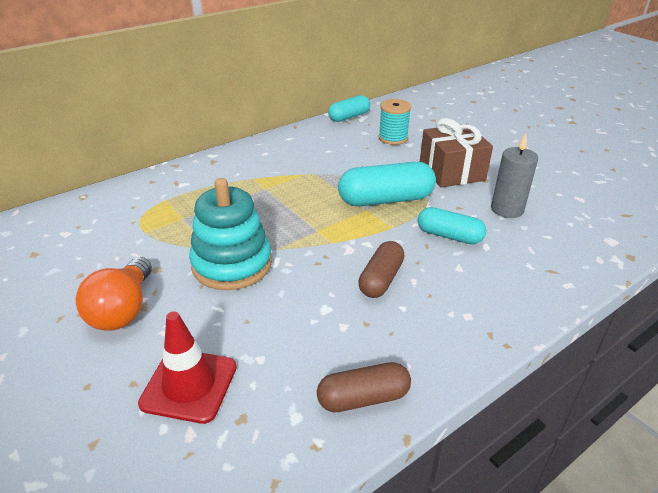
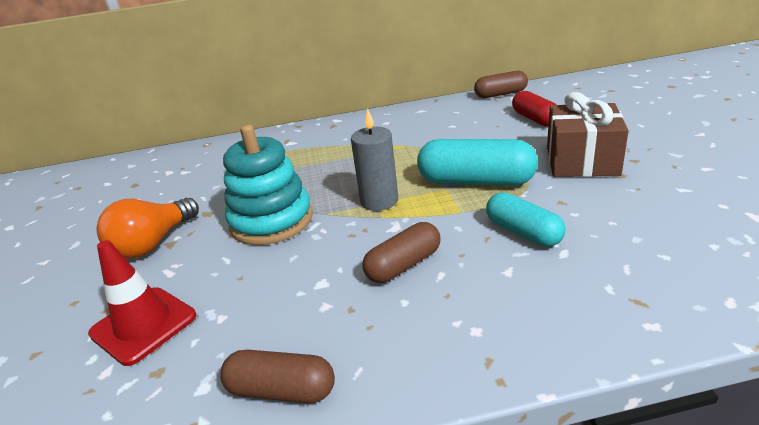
camera: 30 degrees right, 5 degrees down
turquoise capsule [328,95,370,122] -> brown capsule [474,71,528,98]
turquoise spool [378,99,411,145] -> red capsule [512,91,557,127]
grey candle [491,134,538,218] -> grey candle moved to [351,108,398,211]

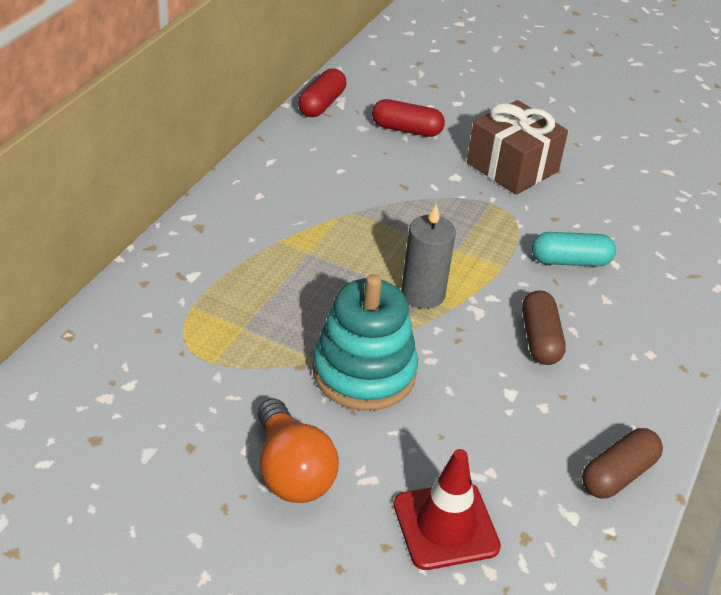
camera: 60 degrees left, 10 degrees up
turquoise capsule [417,139,538,186] -> none
brown capsule [474,71,528,98] -> red capsule [298,68,346,117]

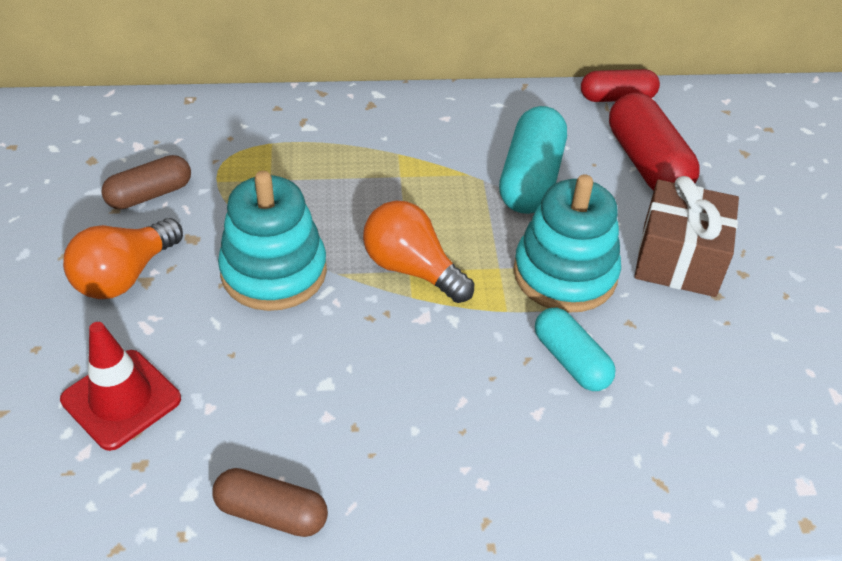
camera: 60 degrees right, 5 degrees up
red capsule [372,99,445,137] -> red capsule [609,92,700,191], size x1.58
grey candle [401,204,456,309] -> orange light bulb [363,201,474,303]
brown capsule [522,290,566,365] -> brown capsule moved to [102,155,191,209]
none -> turquoise capsule [499,106,567,214]
none -> turquoise stacking toy [513,174,621,313]

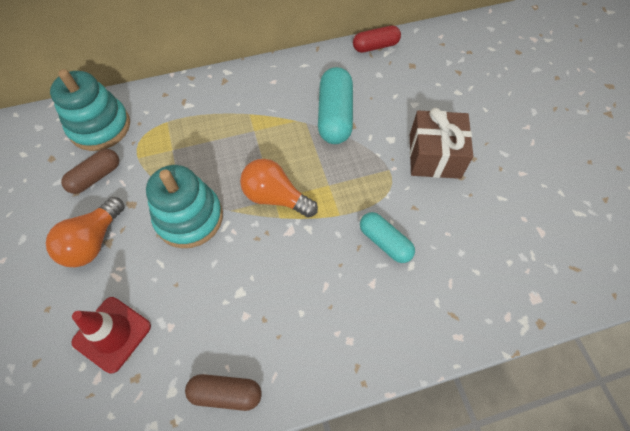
camera: 10 degrees left, 15 degrees up
turquoise stacking toy [513,174,621,313] -> turquoise stacking toy moved to [50,69,130,151]
red capsule [609,92,700,191] -> none

